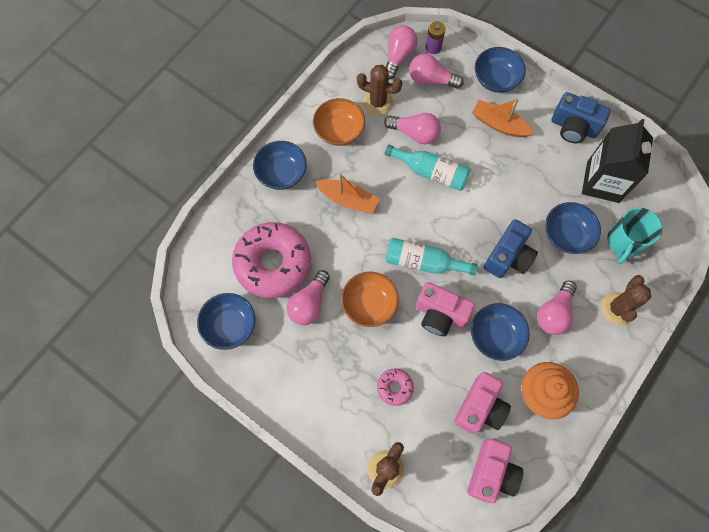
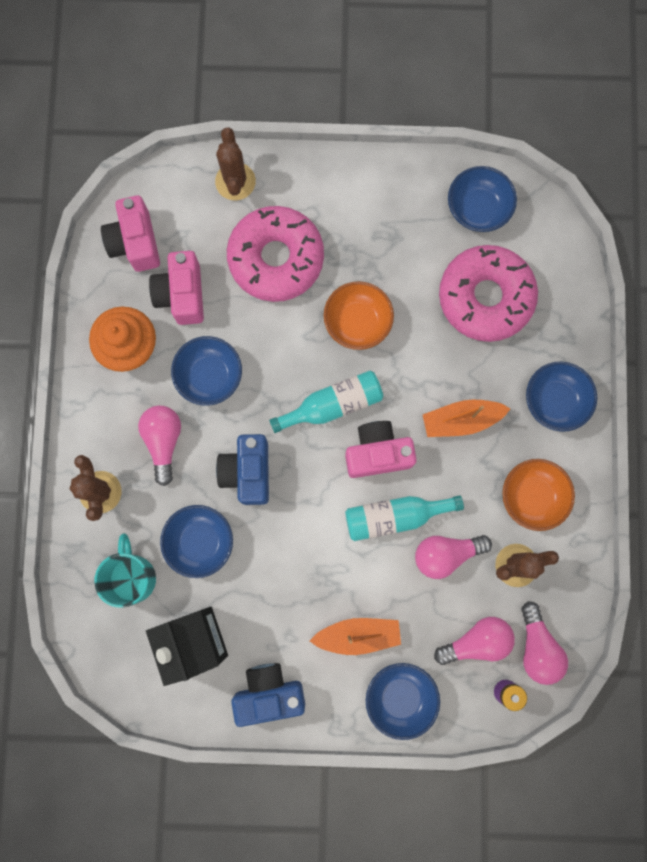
camera: 145 degrees right, 10 degrees up
pink light bulb [286,270,330,325] -> none
pink donut [377,369,414,406] -> pink donut [227,206,324,302], size x2.25
pink camera [416,282,475,336] -> pink camera moved to [345,421,417,478]

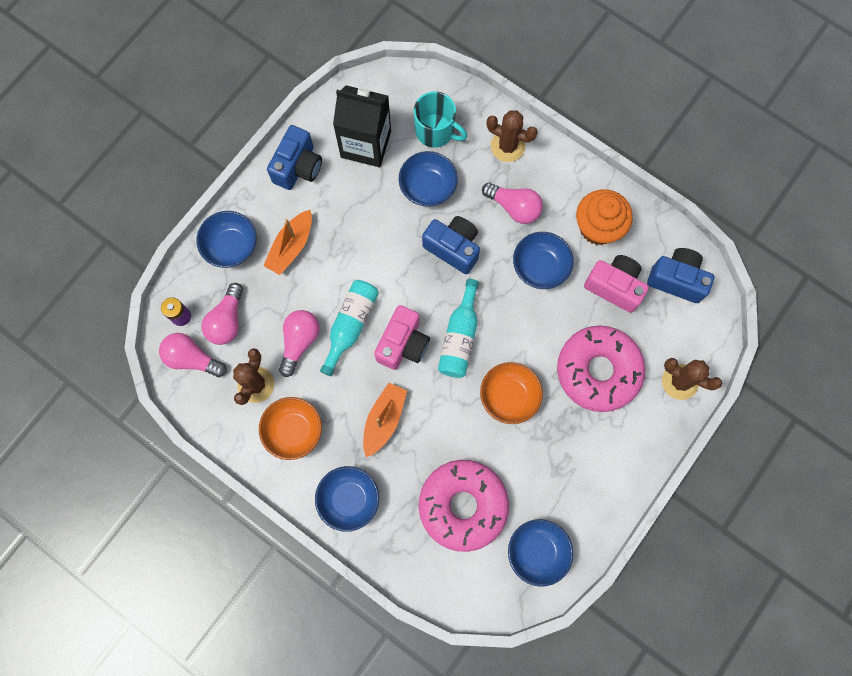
camera: 125 degrees right, 5 degrees down
pink camera [101,195,160,272] -> blue camera [647,248,714,303]

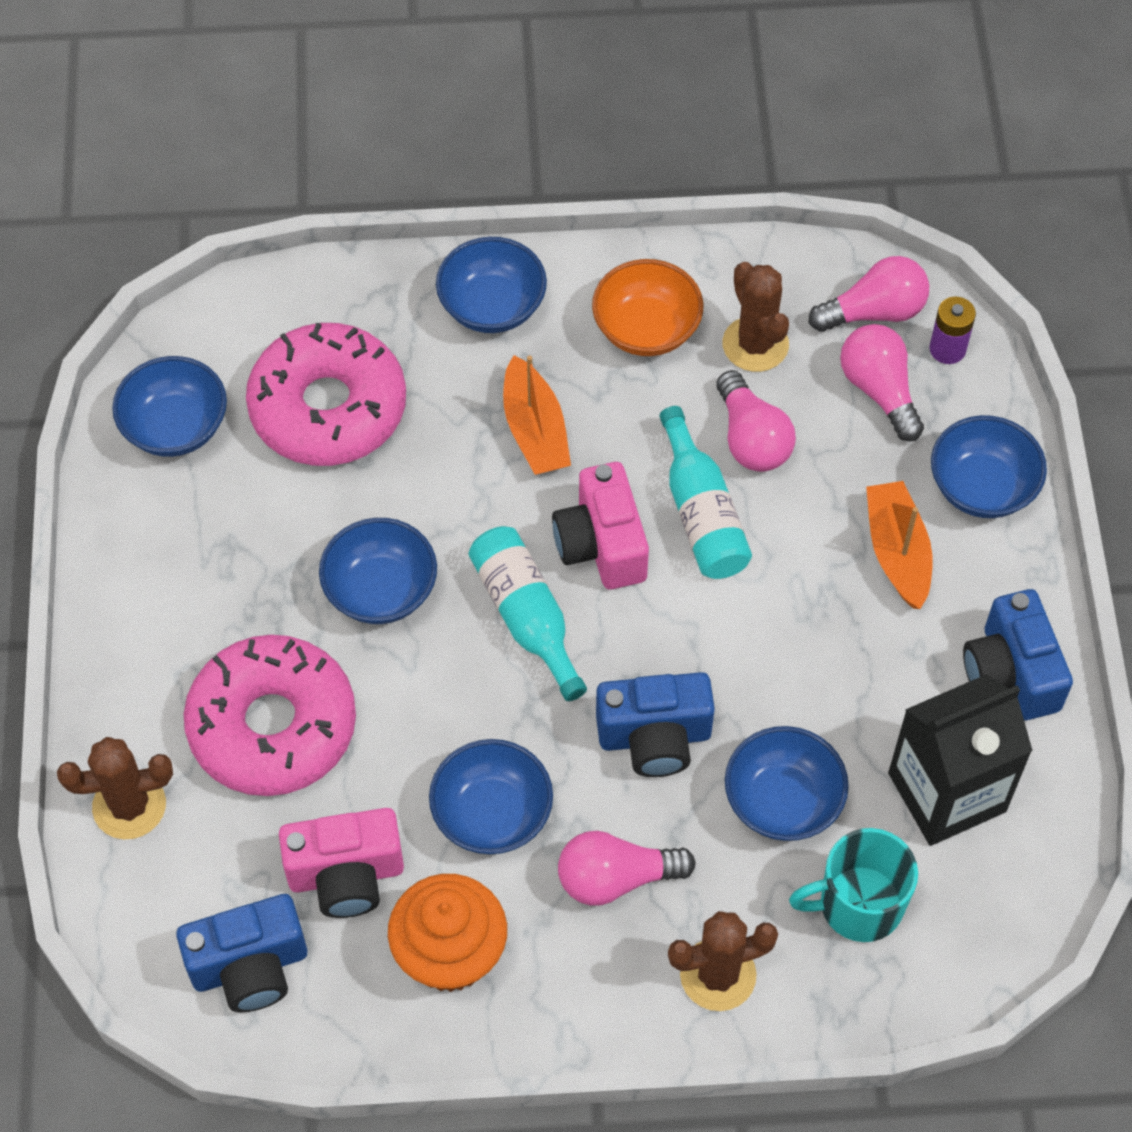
camera: 140 degrees right, 15 degrees down
orange bowl [480,362,543,424] -> blue bowl [319,518,437,624]

